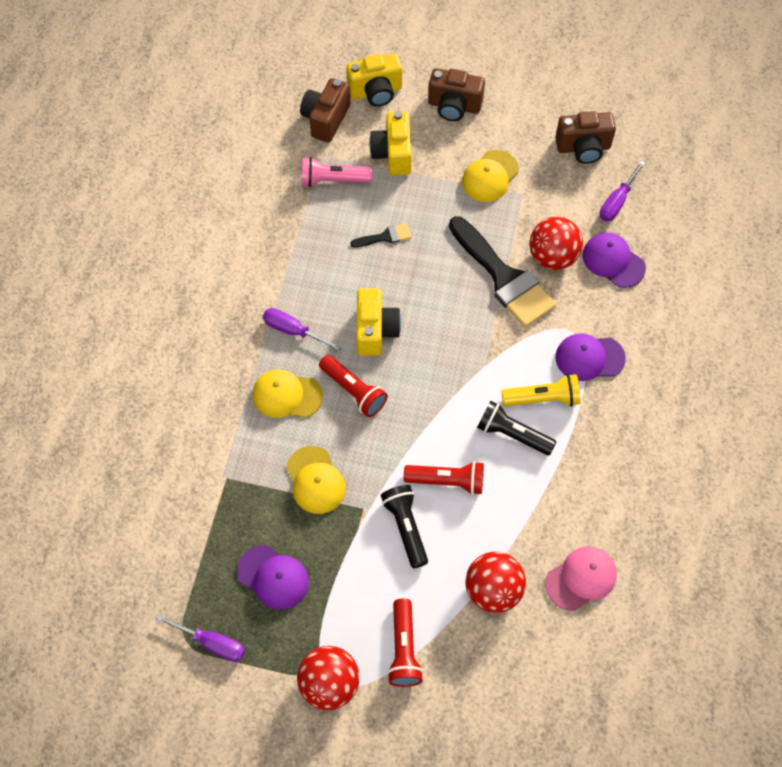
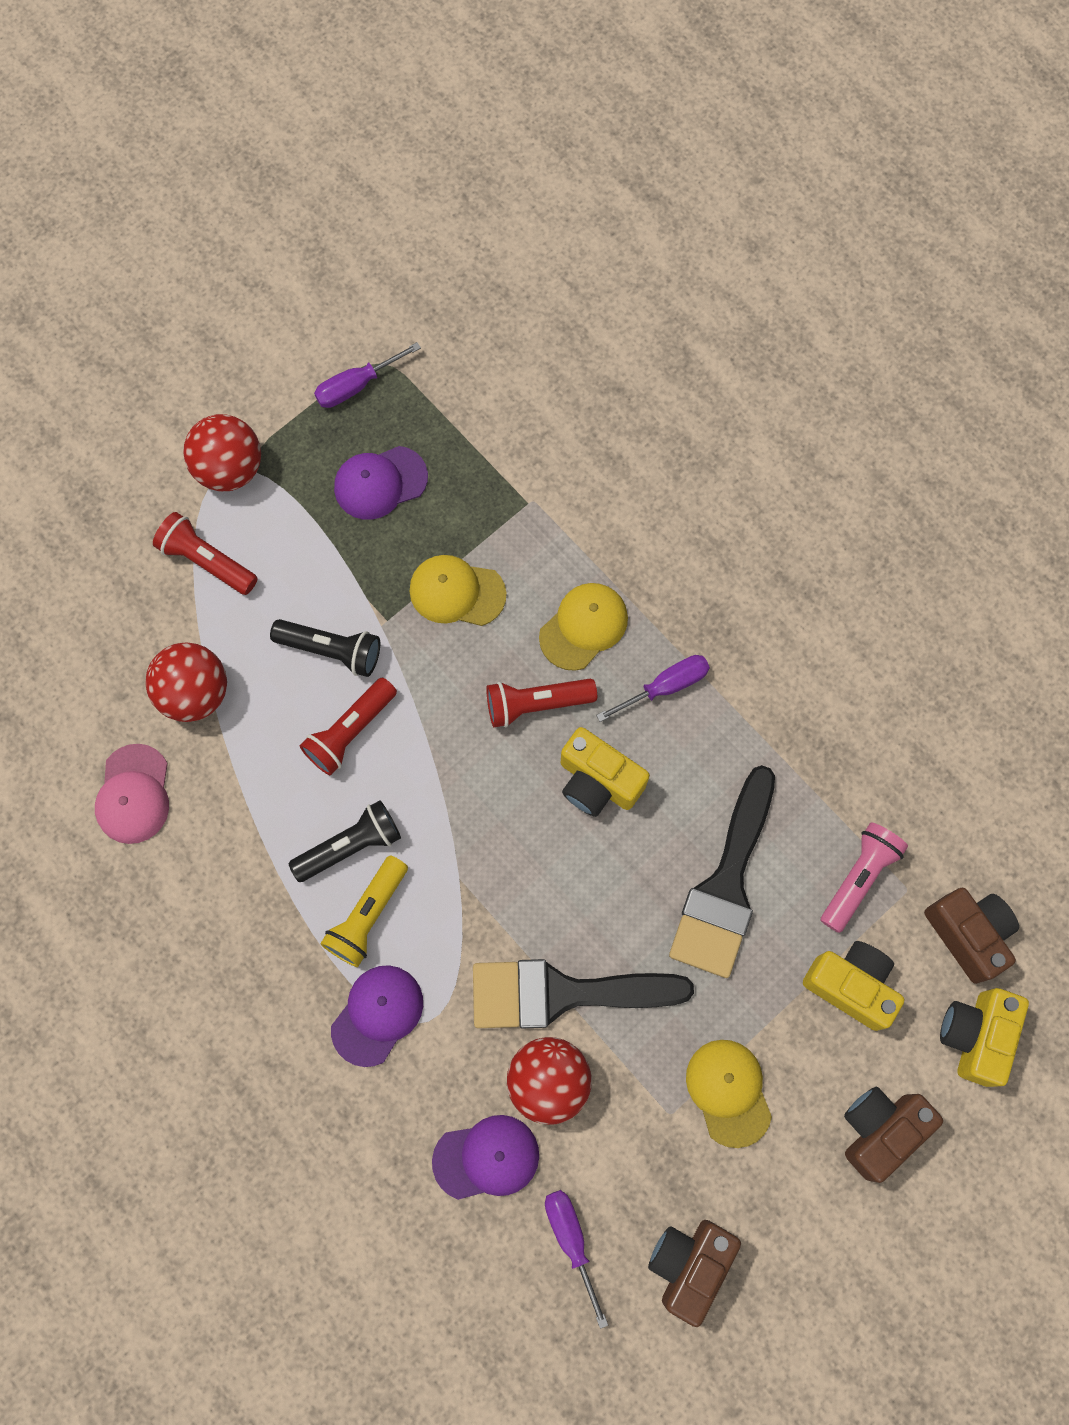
camera: 125 degrees right, 10 degrees up
black brush [350,223,411,247] -> black brush [669,765,775,978], size x2.30

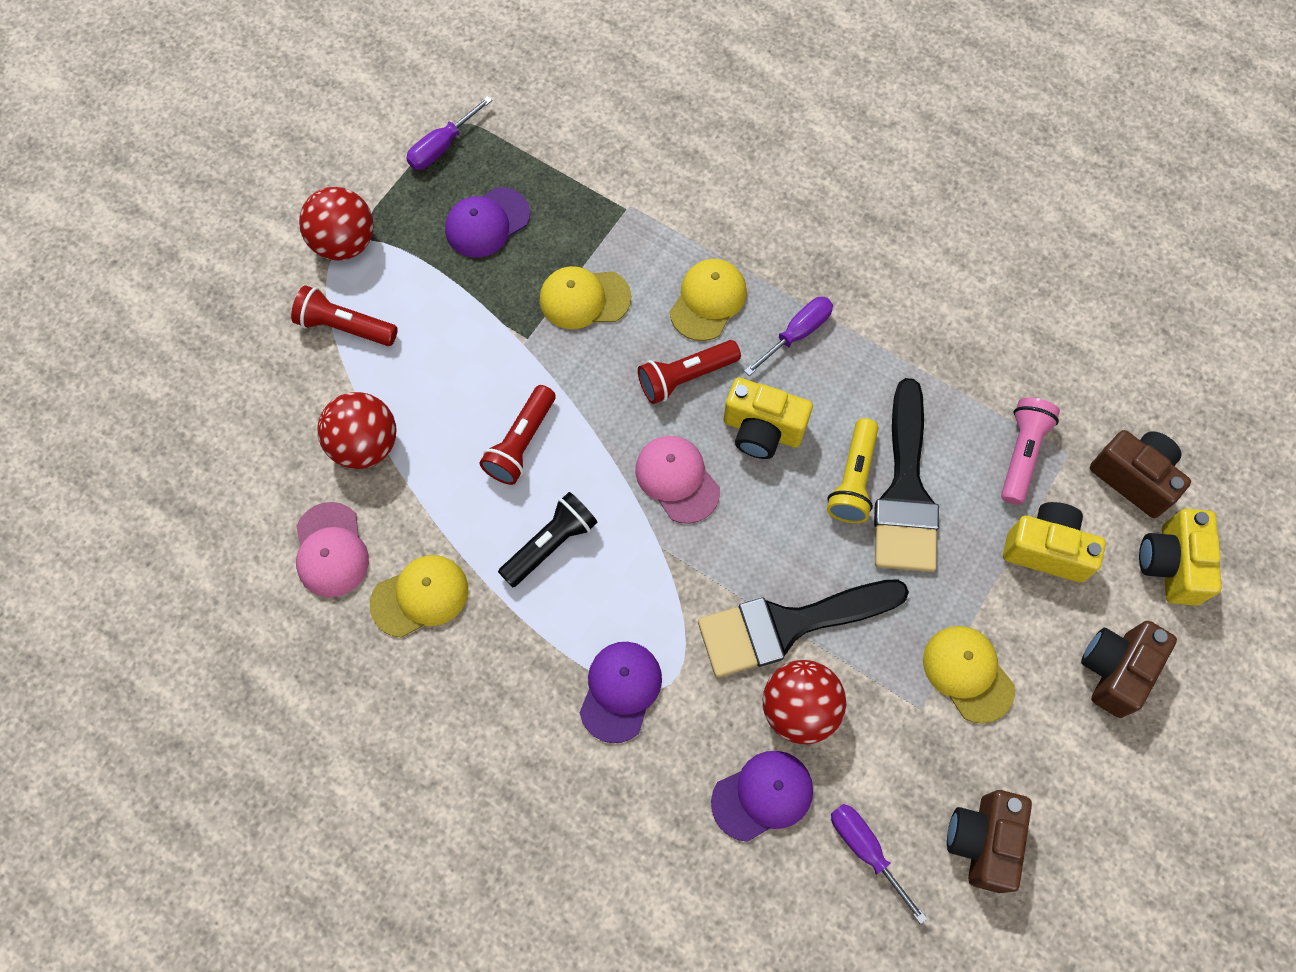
camera: 15 degrees left, 5 degrees down
black flashlight [270,619,380,677] -> none
yellow flashlight [320,855,408,967] -> yellow flashlight moved to [827,418,878,523]
none -> yellow cap [370,555,468,638]
none -> pink cap [635,436,720,524]

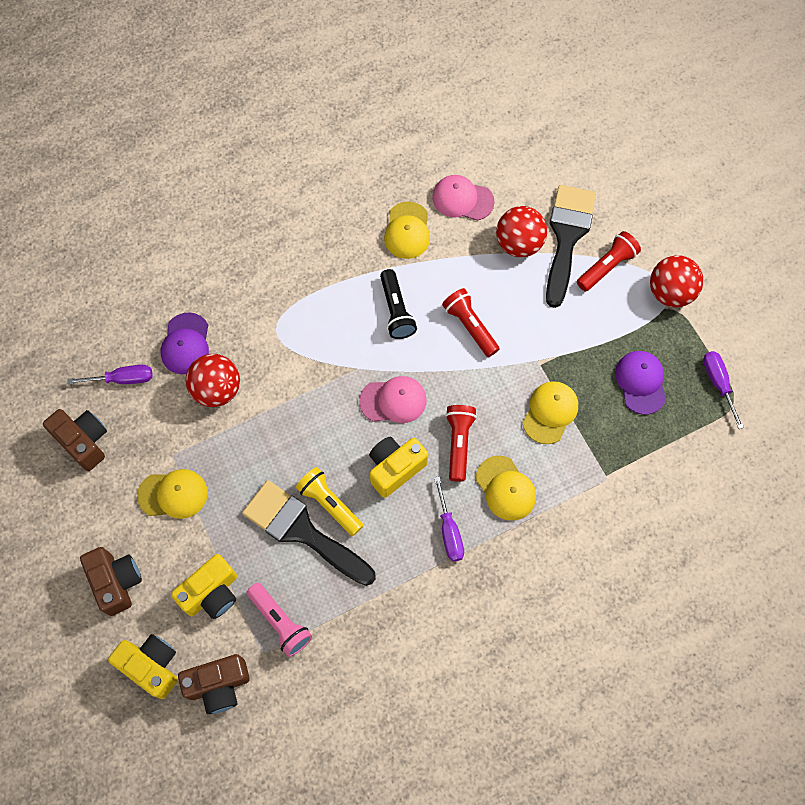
camera: 120 degrees right, 0 degrees up
purple cap [579,642,662,743] -> none
black brush [698,579,909,677] -> black brush moved to [546,185,596,308]

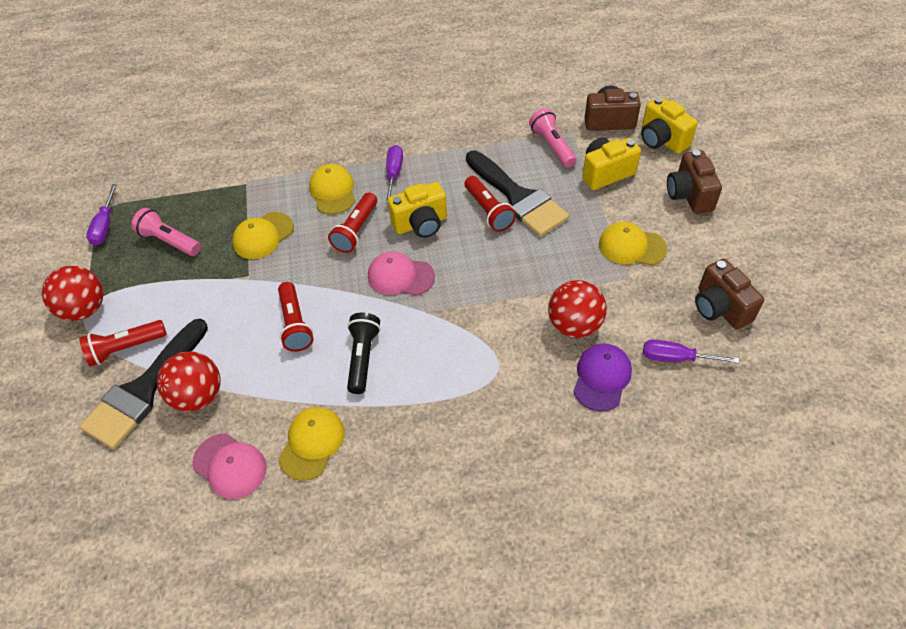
camera: 160 degrees left, 15 degrees down
yellow flashlight [295,467,363,536] -> red flashlight [465,176,516,232]
purple cap [615,351,666,415] -> pink flashlight [131,208,201,256]

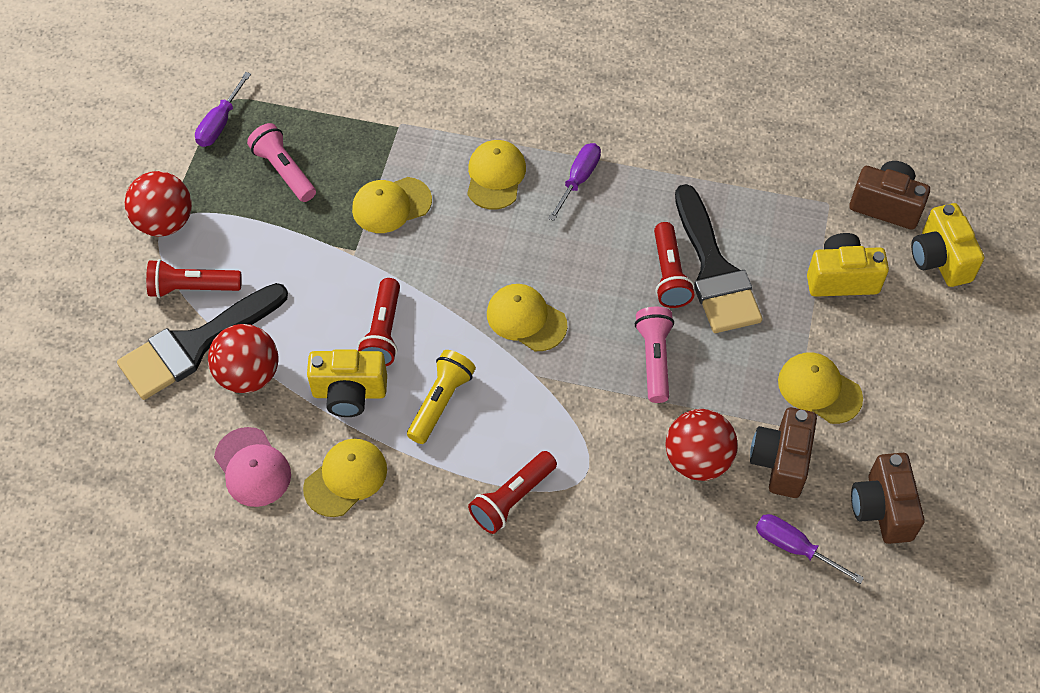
camera: 20 degrees right, 5 degrees up
red flashlight [328,193,377,253] -> red flashlight moved to [468,451,557,534]
black flashlight [347,313,381,394] -> yellow flashlight [407,350,476,444]
pink cap [368,251,435,296] -> yellow cap [487,284,567,351]
yellow camera [388,182,447,238] -> yellow camera moved to [307,349,387,417]
pink flashlight [529,108,576,168] -> pink flashlight moved to [635,307,674,403]
purple cap [573,344,632,411] -> none
brown camera [667,150,722,214] -> brown camera moved to [750,407,817,498]

